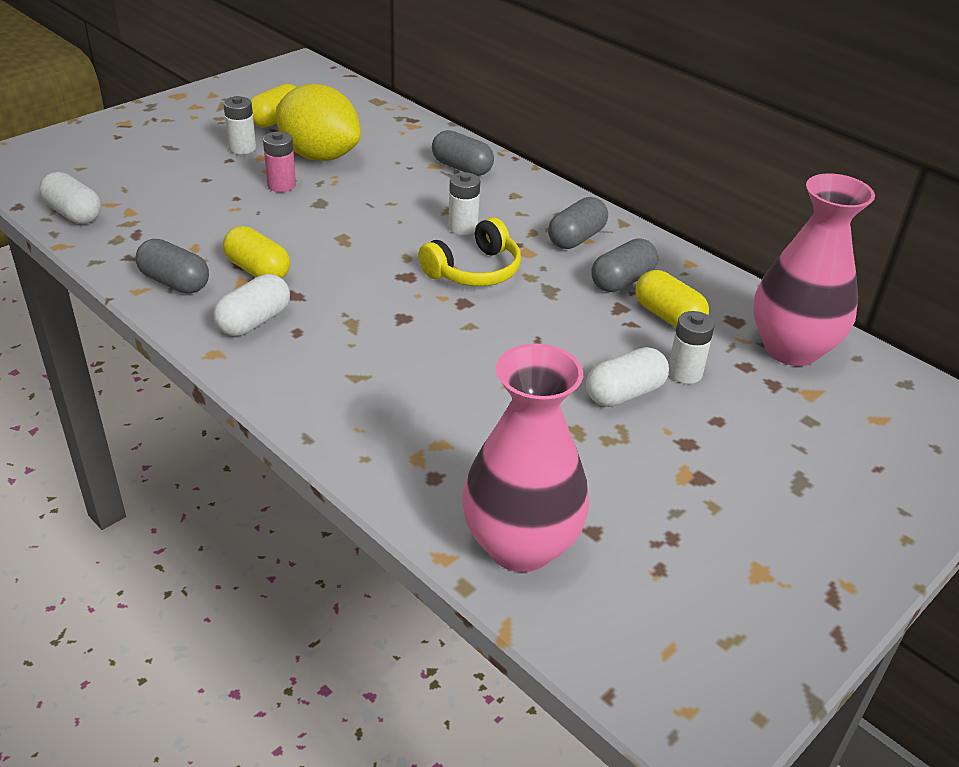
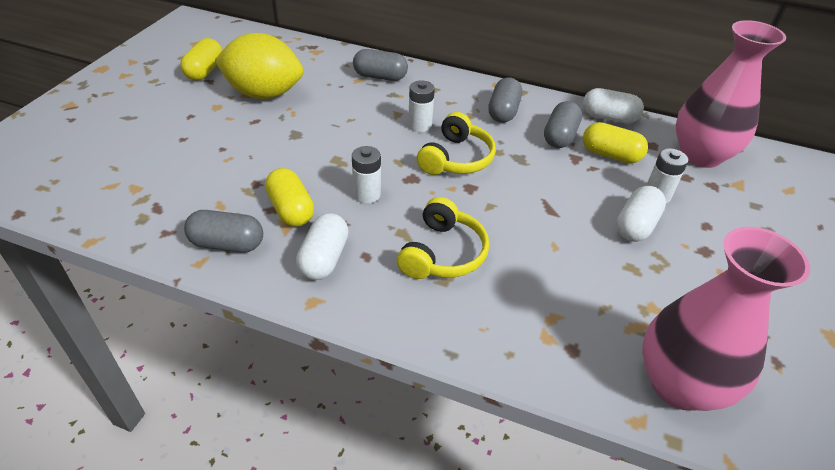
camera: 25 degrees left, 5 degrees up
white capsule [39,172,101,224] -> white capsule moved to [583,88,644,123]
white battery [223,96,256,154] -> white battery moved to [352,146,381,204]
yellow capsule [223,226,290,278] -> yellow capsule turned 45 degrees clockwise [265,168,314,227]
pink battery [263,131,296,192] -> none
none -> yellow headphones [397,197,489,279]

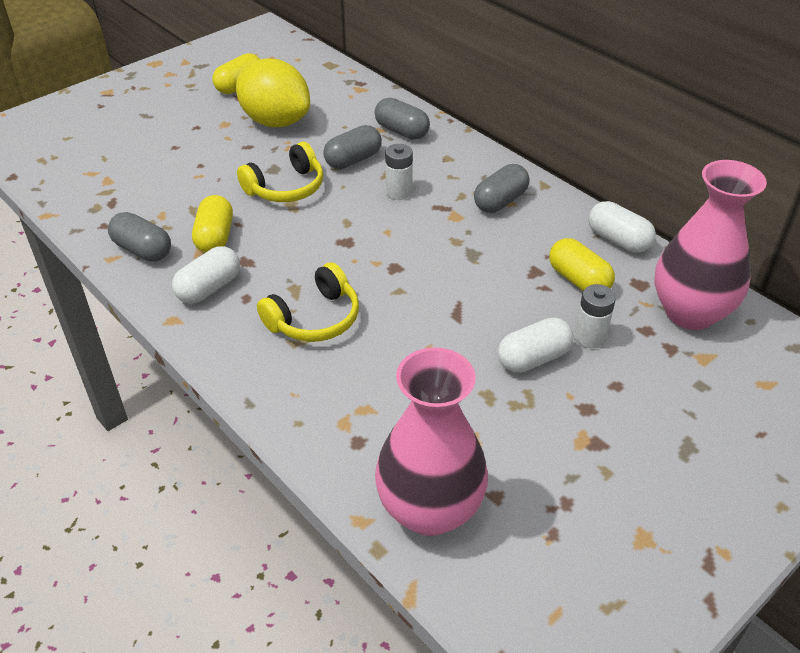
camera: 30 degrees right, 0 degrees up
white battery [352,146,381,204] -> none
yellow headphones [417,112,496,175] -> yellow headphones moved to [237,142,323,202]
grey capsule [544,101,582,148] -> grey capsule moved to [323,125,382,169]

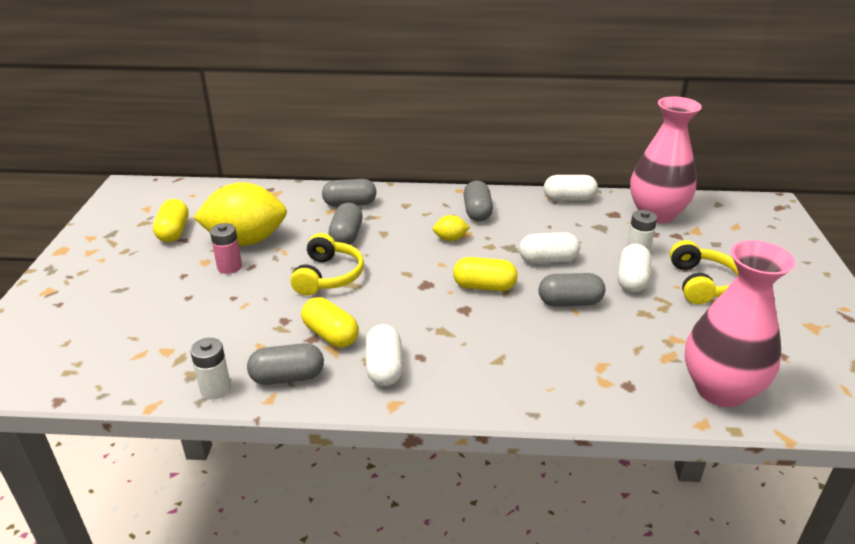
camera: 45 degrees left, 10 degrees down
yellow headphones [257,262,359,342] -> yellow headphones moved to [670,240,738,304]
white battery [385,144,413,200] -> white battery moved to [190,338,231,400]
yellow capsule [549,238,615,291] -> yellow capsule moved to [453,257,518,291]
none -> pink battery [210,223,242,274]
none -> yellow lemon [433,215,470,241]
none -> white capsule [519,232,580,264]
none -> grey capsule [539,273,605,306]

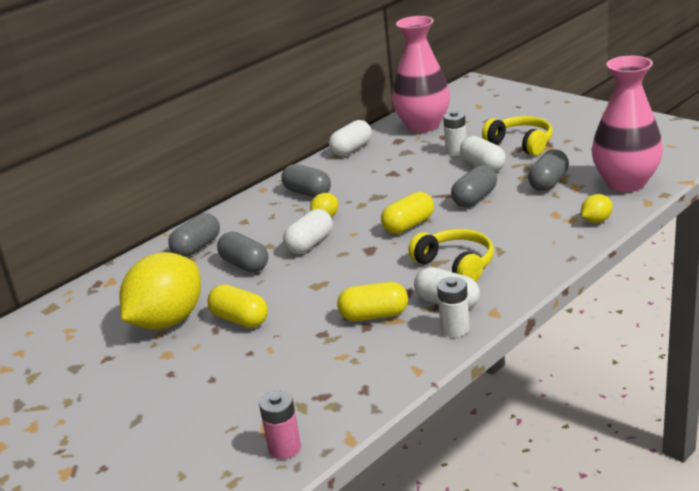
camera: 45 degrees left, 5 degrees down
yellow capsule [153,199,189,242] -> yellow capsule moved to [207,285,268,328]
white battery [190,338,231,400] -> white battery moved to [437,277,470,337]
pink battery [210,223,242,274] -> pink battery moved to [259,391,301,459]
grey capsule [247,343,324,385] -> grey capsule moved to [528,149,569,191]
yellow headphones [290,233,364,295] -> yellow headphones moved to [408,229,494,282]
white capsule [519,232,580,264] -> white capsule moved to [283,209,333,254]
none -> yellow lemon [581,194,613,223]

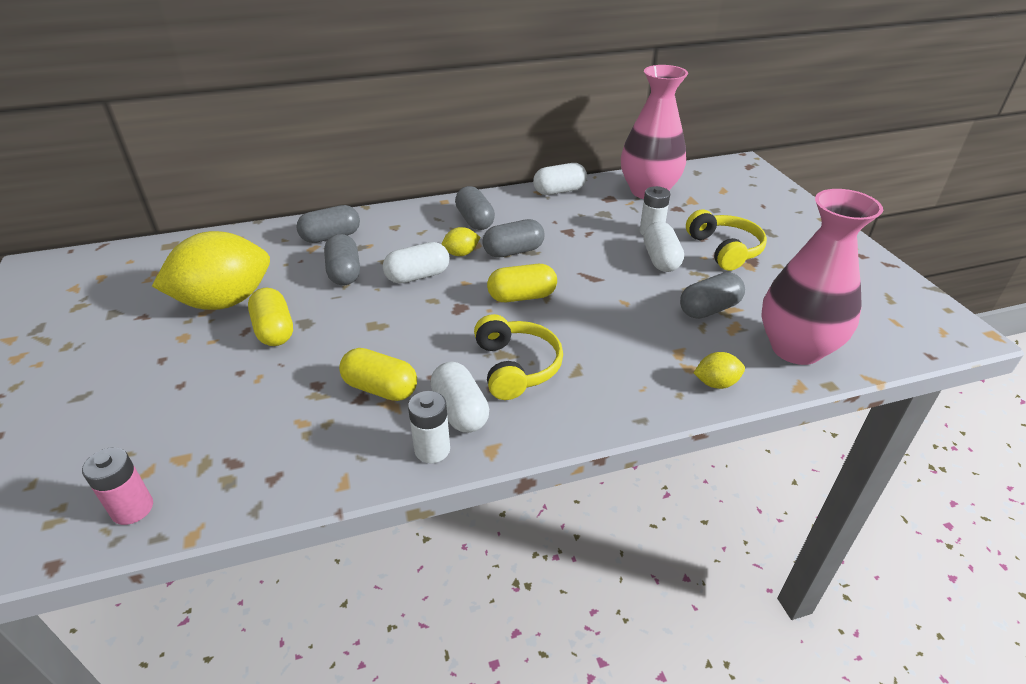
camera: 25 degrees right, 10 degrees up
grey capsule [451,165,497,207] -> grey capsule moved to [482,219,545,258]

